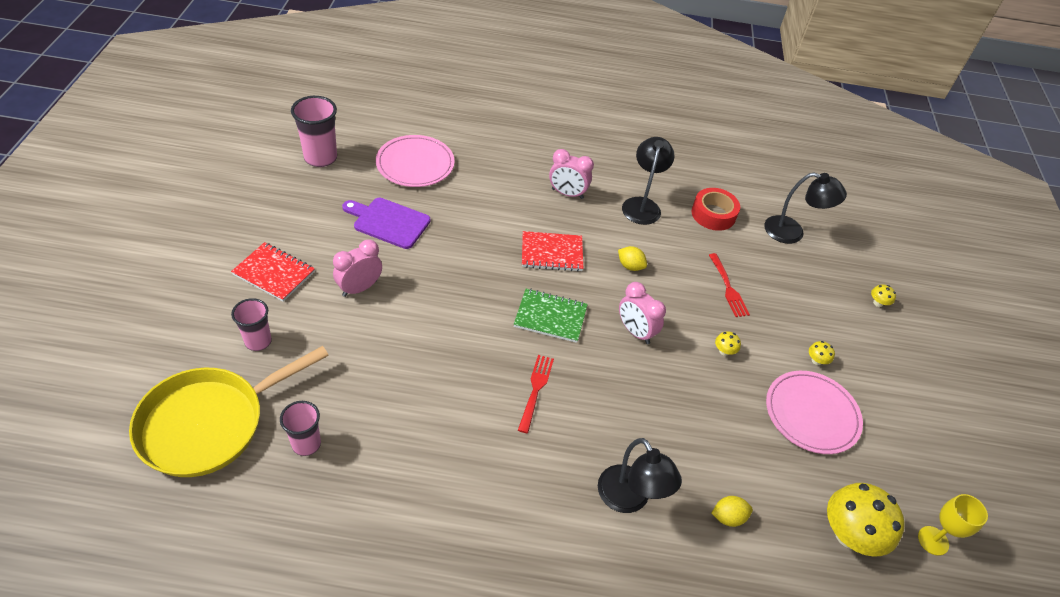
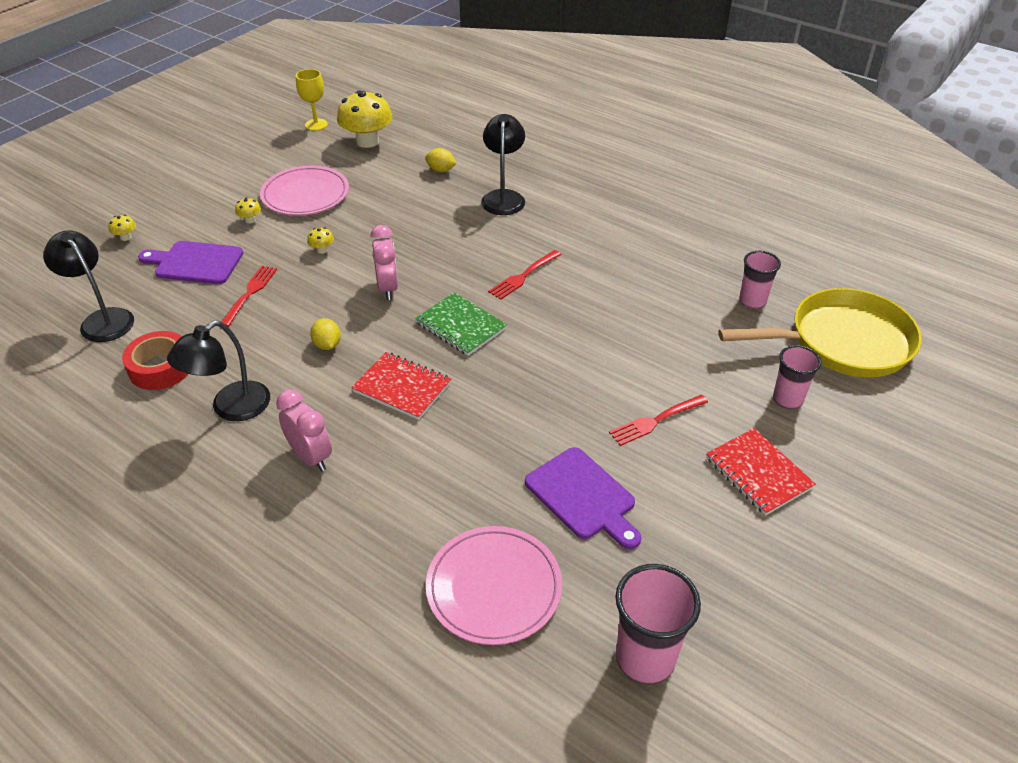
camera: 145 degrees left, 5 degrees down
pink clock [333,240,382,297] -> red fork [609,395,708,446]
none -> purple cutting board [138,241,243,284]

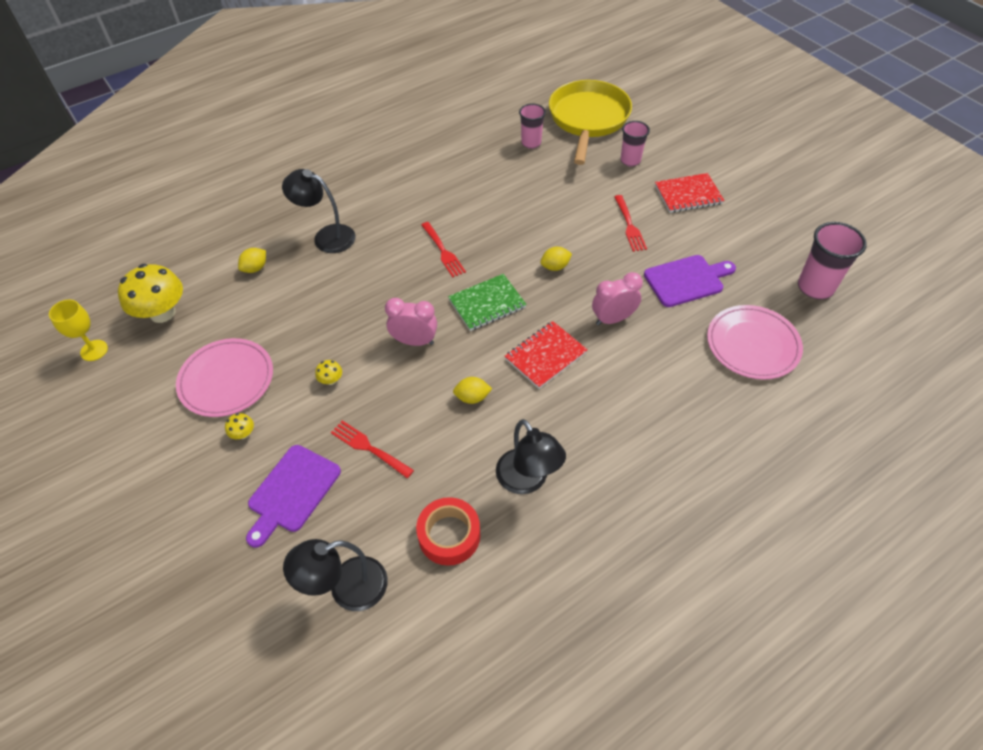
camera: 70 degrees left, 10 degrees up
yellow mushroom [108,215,136,241] -> none
pink clock [276,389,332,471] -> pink clock moved to [592,272,643,325]
none -> yellow lemon [540,247,572,271]

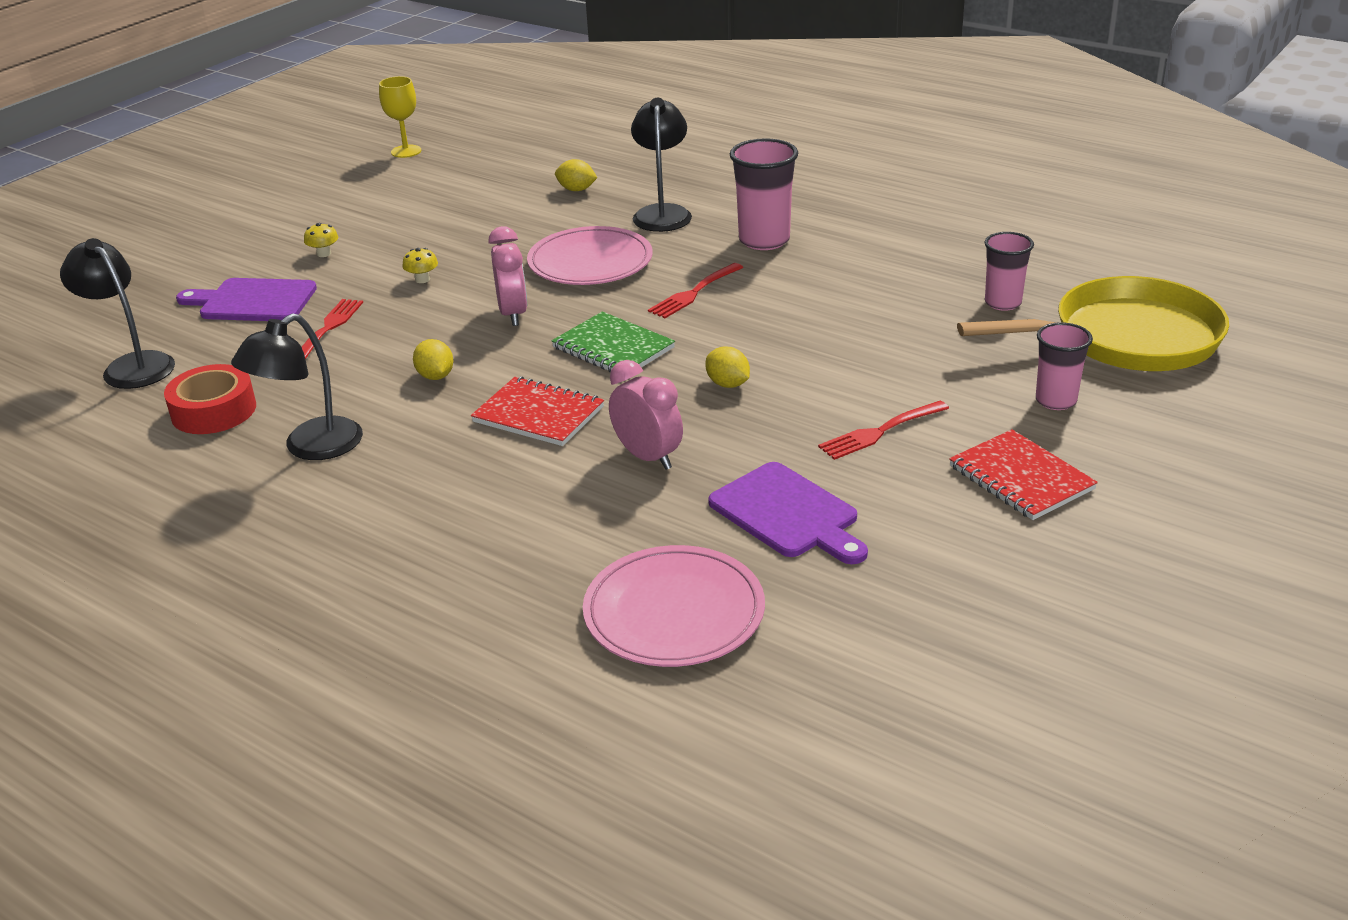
camera: 70 degrees right, 20 degrees down
yellow mushroom [118,264,183,323] -> none
pink plate [176,338,273,417] -> pink plate moved to [527,226,653,285]
pink cup [798,222,867,300] -> pink cup moved to [730,138,798,250]

